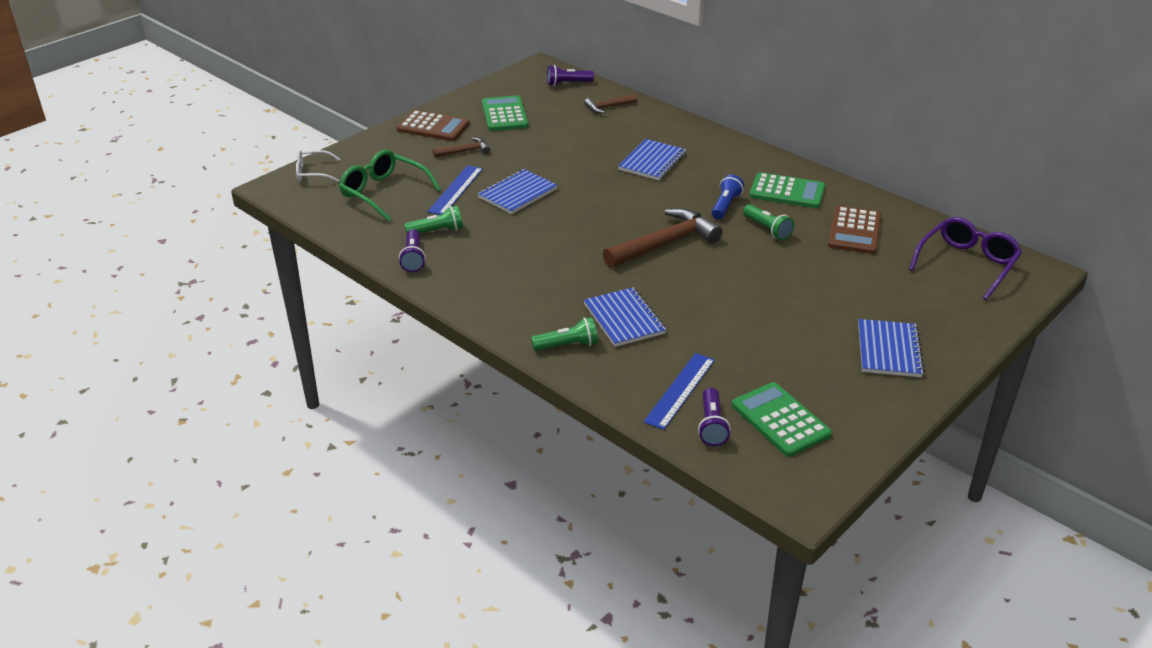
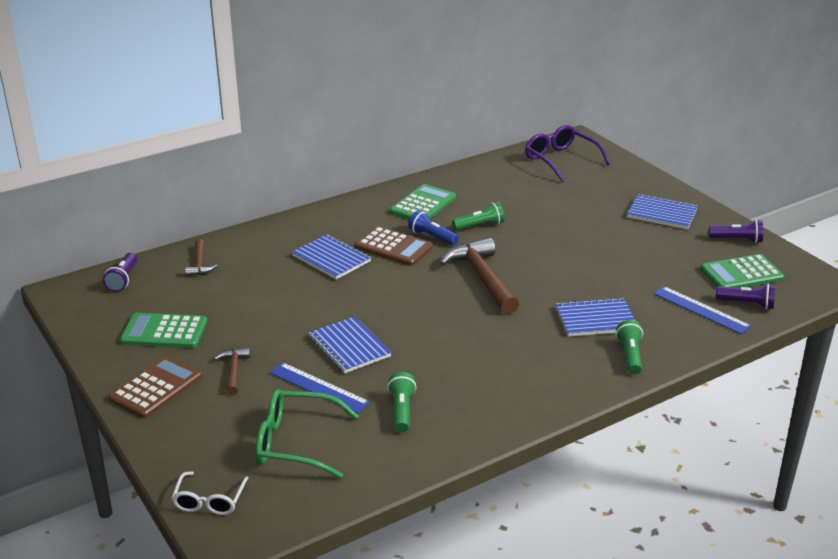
camera: 75 degrees left, 5 degrees down
green glasses [339,150,441,222] -> green glasses turned 45 degrees clockwise [256,389,359,478]
purple flashlight [399,230,426,272] -> purple flashlight moved to [709,220,763,243]
brown calculator [828,206,881,254] -> brown calculator moved to [355,226,433,266]

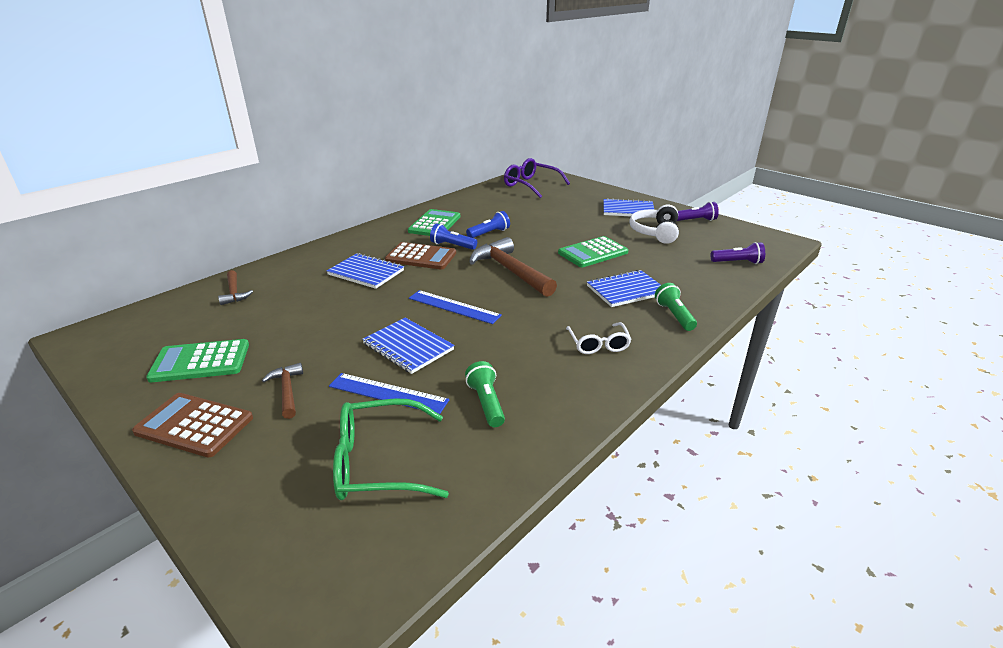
camera: 15 degrees left, 0 degrees up
purple flashlight [103,253,137,292] -> none
brown calculator [108,356,202,418] -> brown calculator turned 90 degrees counterclockwise [132,393,253,458]
white glasses [172,471,248,515] -> white glasses moved to [566,322,631,354]
green flashlight [452,202,505,231] -> blue flashlight [466,211,510,238]
blue ruler [654,286,752,335] -> blue ruler moved to [409,290,502,324]
green calculator [700,254,784,288] -> green calculator moved to [558,236,628,267]
none -> white headphones [629,205,679,244]

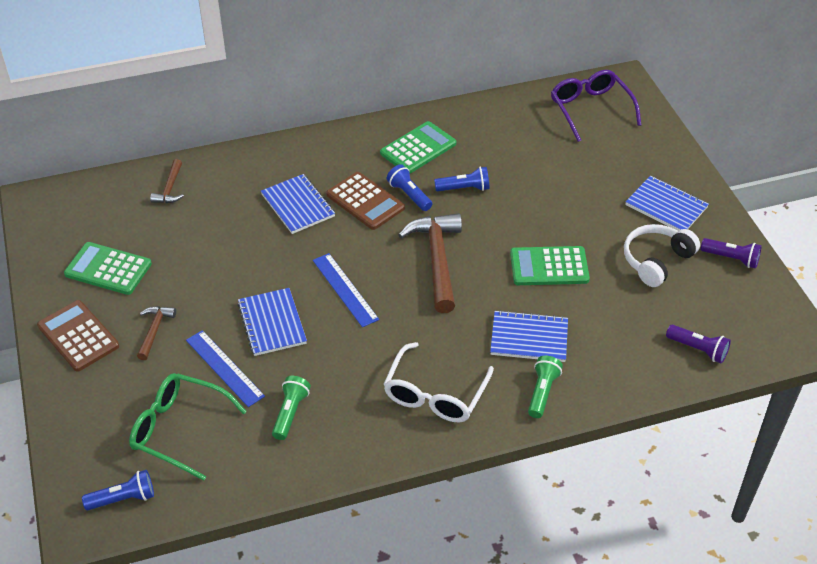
camera: 30 degrees right, 15 degrees up
white glasses [566,322,631,354] -> white glasses [384,342,494,422], size x1.62
none -> blue flashlight [82,470,154,510]

